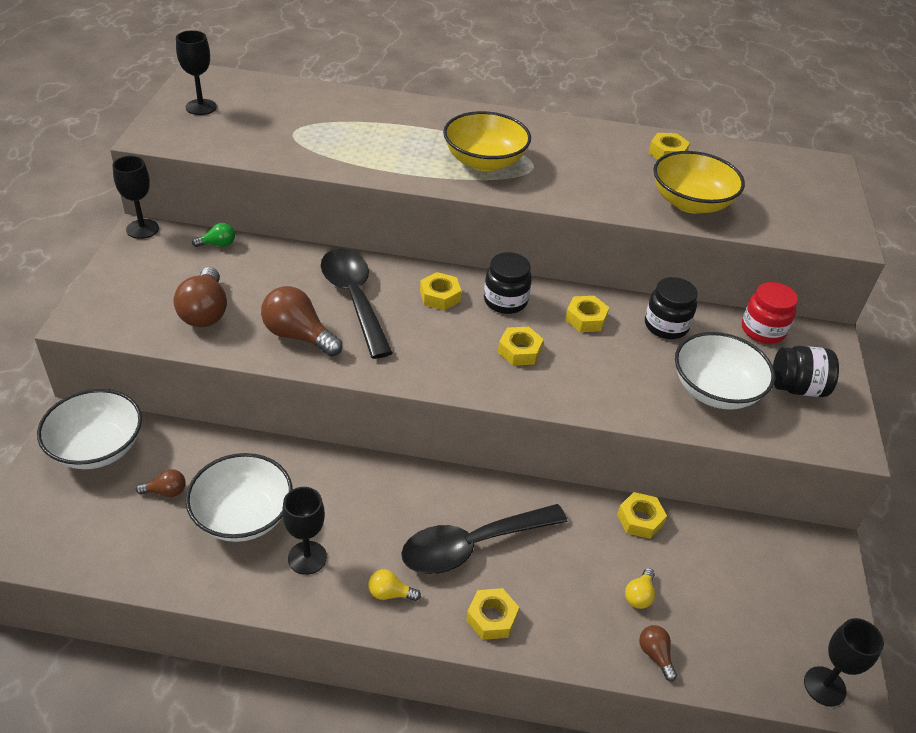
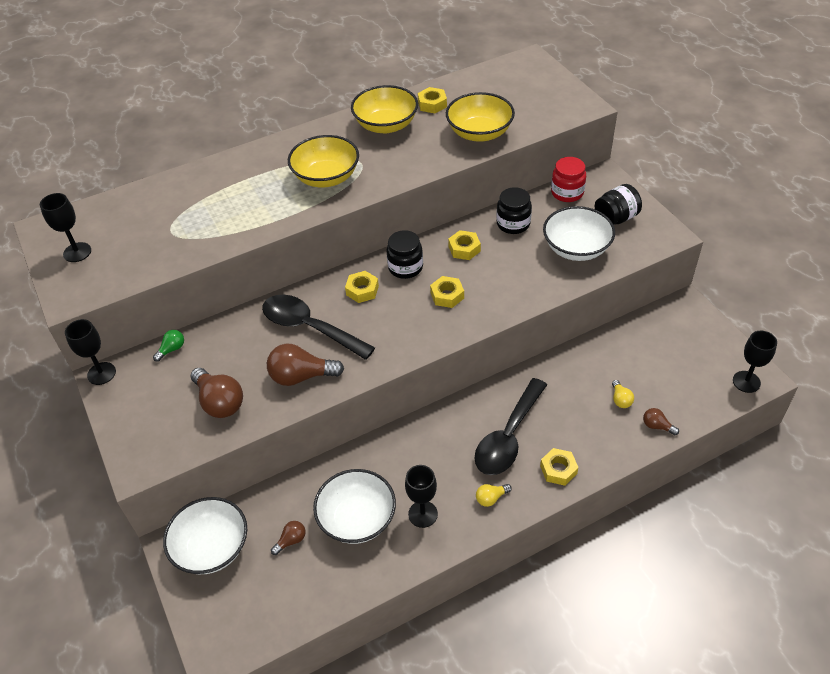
camera: 30 degrees left, 5 degrees up
yellow nut [617,492,667,539] -> none
none -> yellow bowl [351,85,418,133]

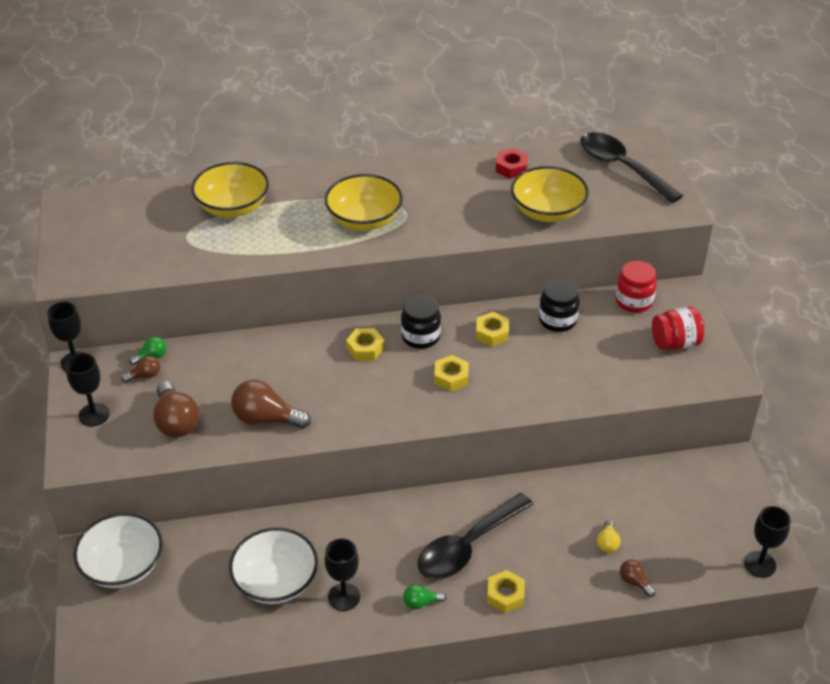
camera: 15 degrees right, 5 degrees down
black goblet [40,193,91,262] -> black goblet moved to [66,353,110,426]
black spoon [262,295,375,360] -> black spoon moved to [580,132,683,203]
brown light bulb [271,521,306,555] -> brown light bulb moved to [122,356,160,383]
yellow bowl [351,85,418,133] -> yellow bowl moved to [191,162,269,218]
yellow nut [418,87,447,113] -> red nut [496,148,528,179]
yellow light bulb [476,484,512,507] -> green light bulb [403,584,446,609]
white bowl [543,206,615,261] -> none
black jar [595,184,642,225] -> red jar [652,307,705,350]

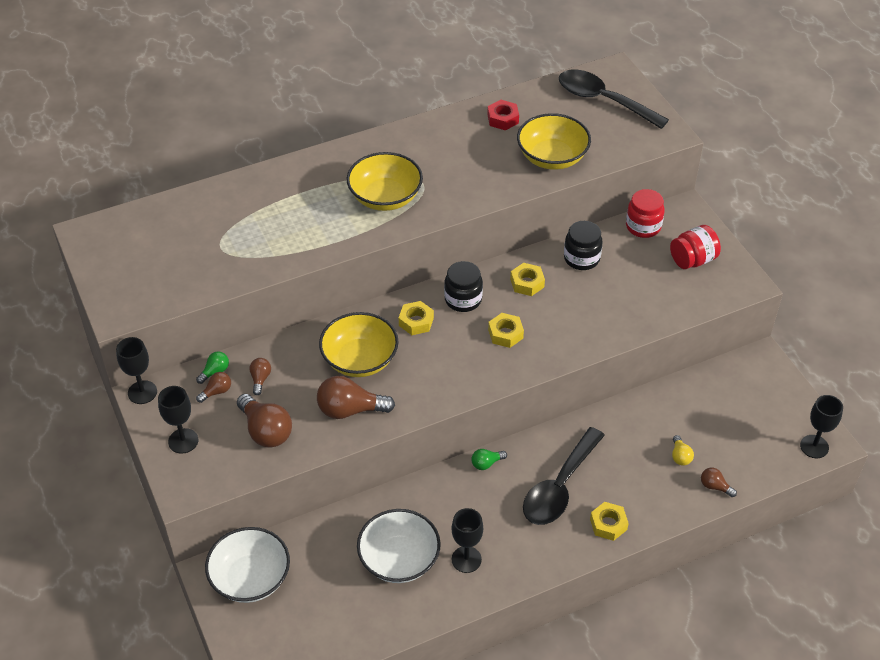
camera: 15 degrees left, 5 degrees up
yellow bowl [191,162,269,218] -> yellow bowl moved to [319,312,399,377]
green light bulb [403,584,446,609] -> green light bulb moved to [471,449,507,470]
none -> brown light bulb [249,358,271,395]

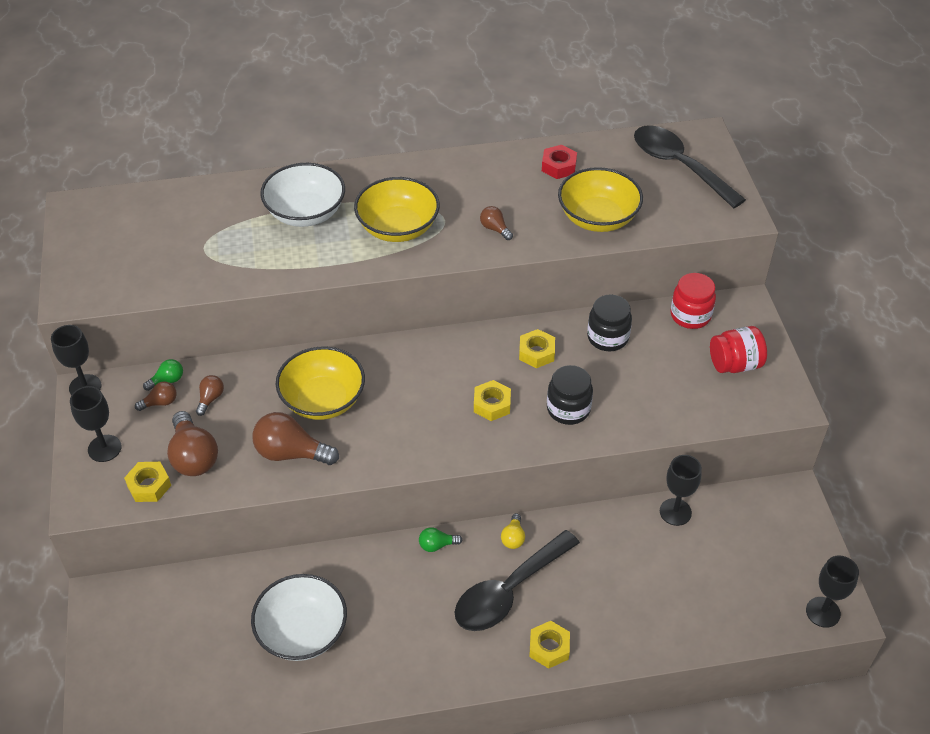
camera: 15 degrees right, 0 degrees up
white bowl [205,527,290,603] -> white bowl moved to [260,163,345,227]
yellow nut [399,301,434,335] -> yellow nut moved to [124,462,171,502]
black jar [444,261,483,312] -> black jar moved to [547,365,593,425]
black goblet [452,508,483,573] -> black goblet moved to [660,455,702,526]
yellow light bulb [672,435,694,466] -> yellow light bulb moved to [501,513,525,549]
brown light bulb [701,468,737,497] -> brown light bulb moved to [480,206,513,240]

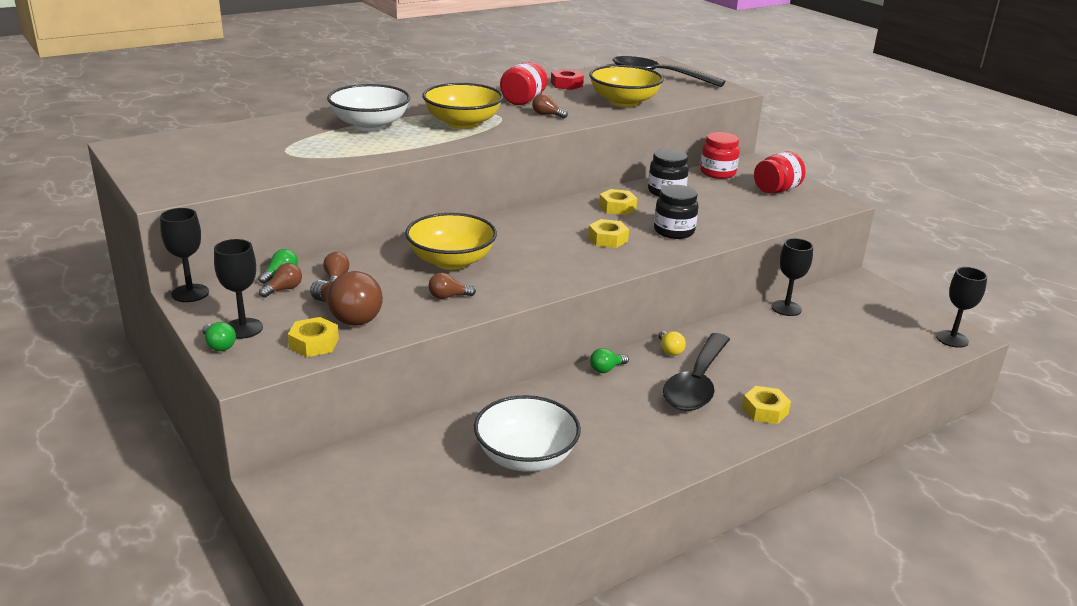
camera: 25 degrees left, 20 degrees down
brown light bulb [252,412,339,465] -> brown light bulb [428,273,476,299], size x0.51
none -> green light bulb [202,322,236,351]
none -> red jar [500,62,547,105]

